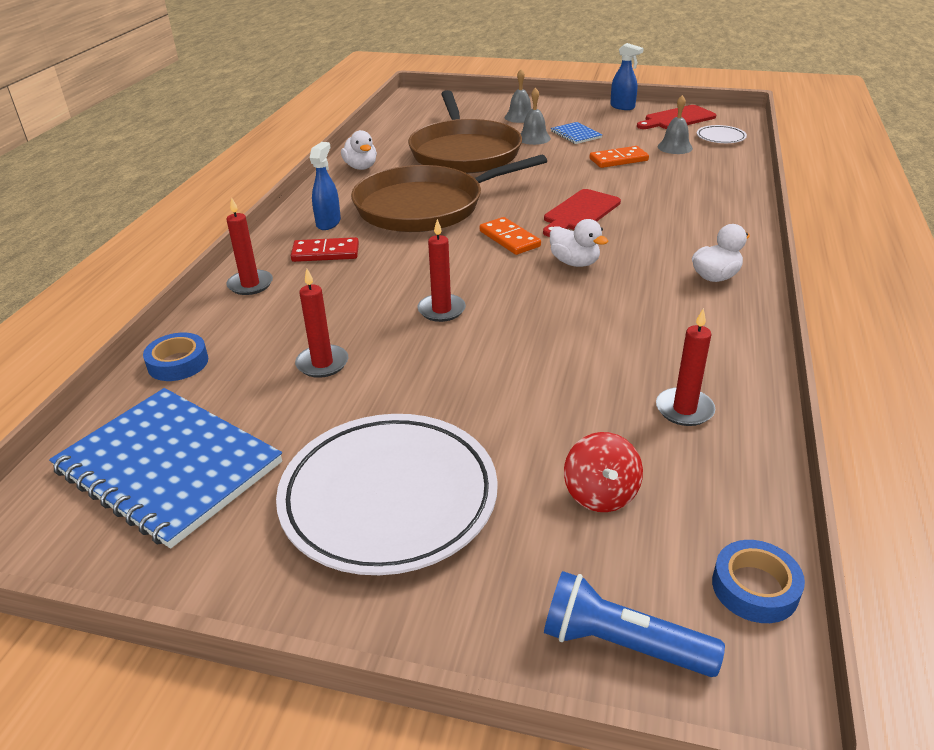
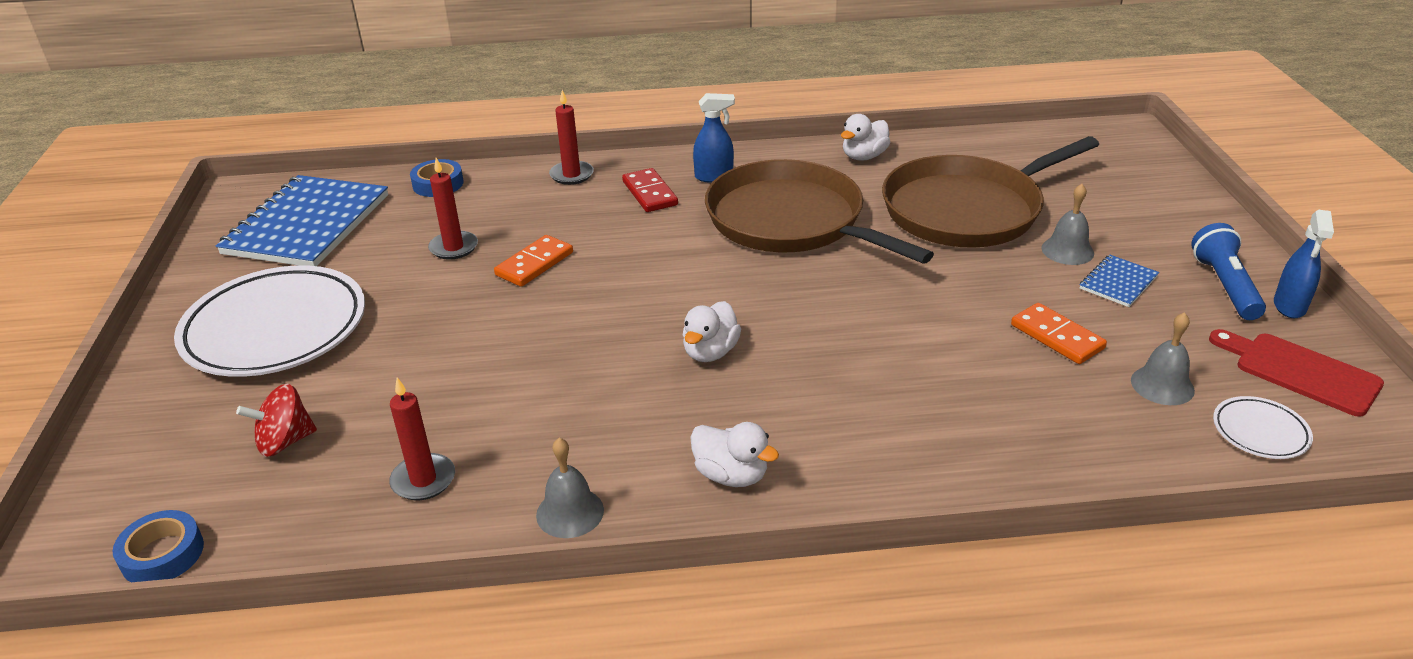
camera: 70 degrees right, 0 degrees up
red candle [418,219,466,322] -> none
orange domino [480,217,541,255] -> orange domino moved to [494,235,573,287]
grey bell [505,69,531,123] -> grey bell moved to [536,438,604,538]
red cutting board [543,189,621,237] -> none
blue flashlight [544,571,725,677] -> blue flashlight moved to [1191,223,1266,320]

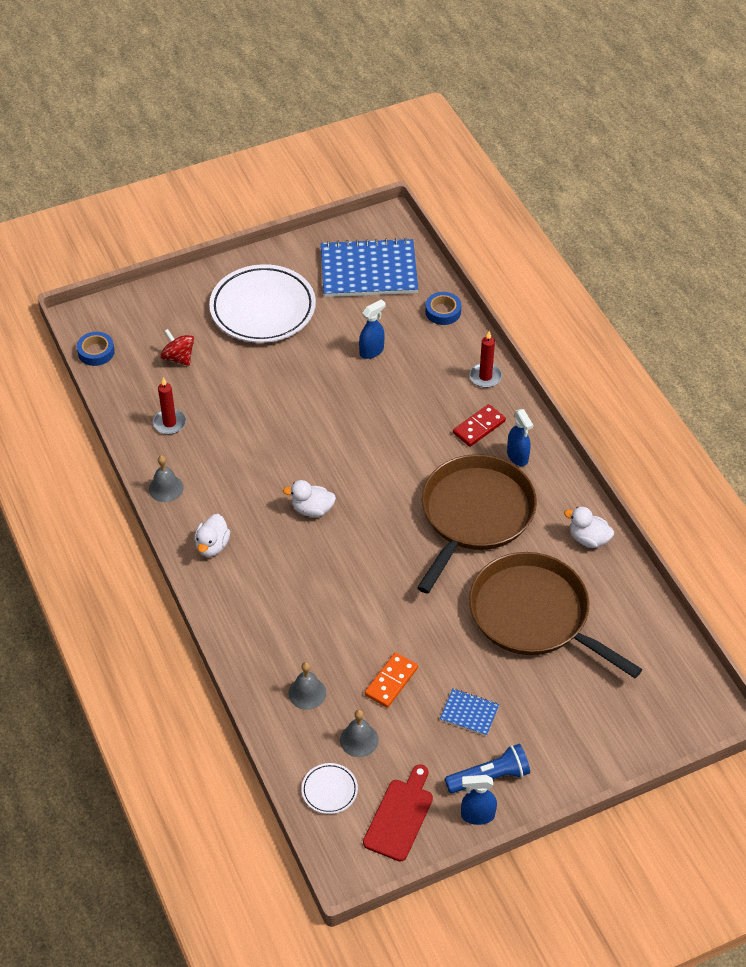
camera: 70 degrees right, 15 degrees up
red candle [428,158,478,260] -> blue spray bottle [359,299,386,359]
orange domino [494,235,573,287] -> none
grey bell [1042,184,1094,265] -> grey bell moved to [288,662,326,710]

